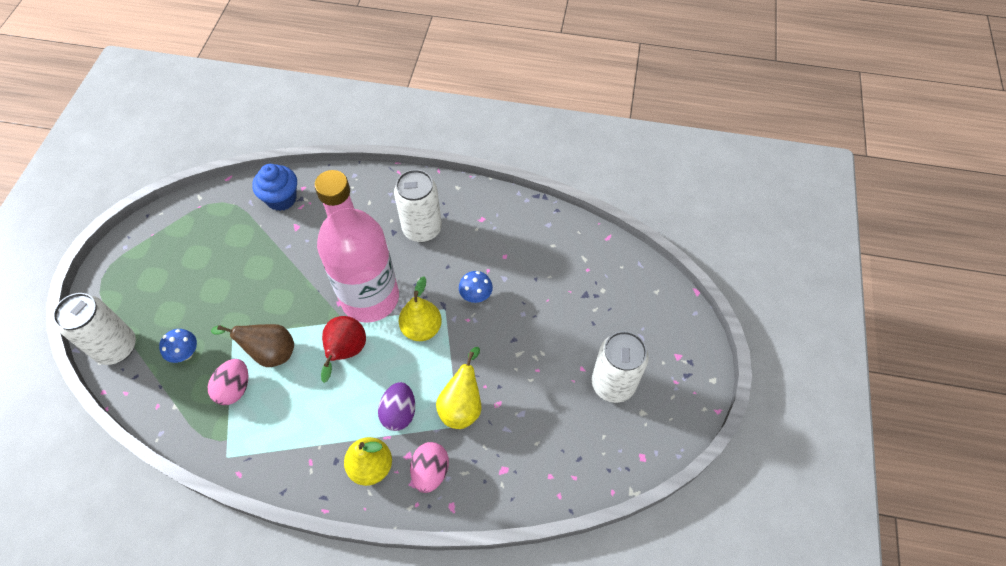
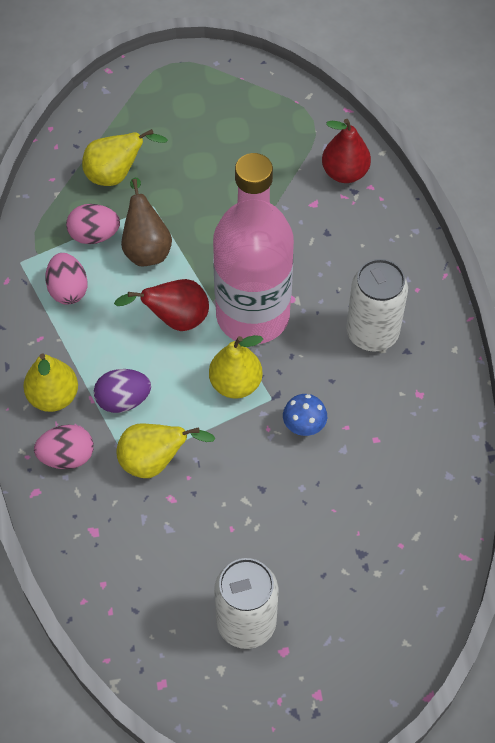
camera: 70 degrees right, 0 degrees up
white can [53,293,136,365] -> none
blue mushroom [159,329,197,363] -> yellow pear [82,129,168,186]
blue cupcake [252,164,297,211] -> red pear [322,119,371,183]
none -> pink egg [45,253,88,305]

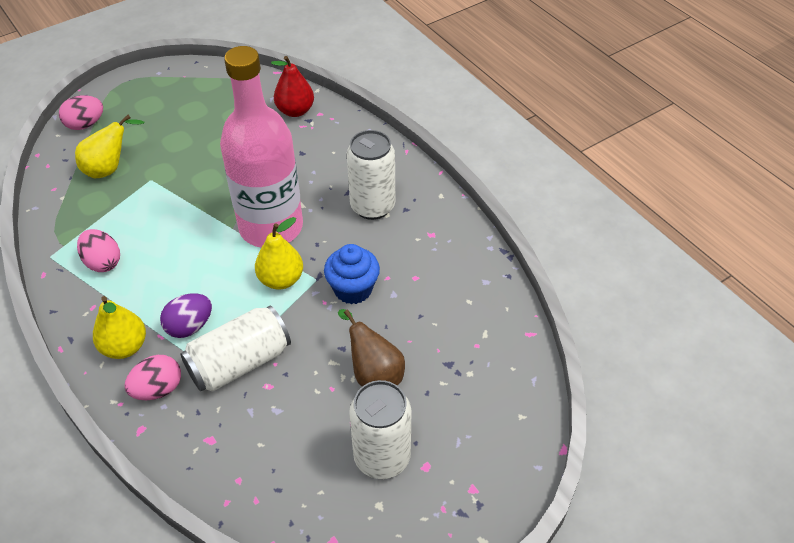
camera: 25 degrees left, 10 degrees down
pink egg [66,204,120,244] -> pink egg moved to [59,95,103,130]
red pear [114,279,209,331] -> none
yellow pear [117,423,215,478] -> white can [180,306,291,391]
brown pear [121,178,172,266] -> brown pear moved to [338,309,405,386]
blue mushroom [283,394,327,436] -> blue cupcake [324,244,380,304]

